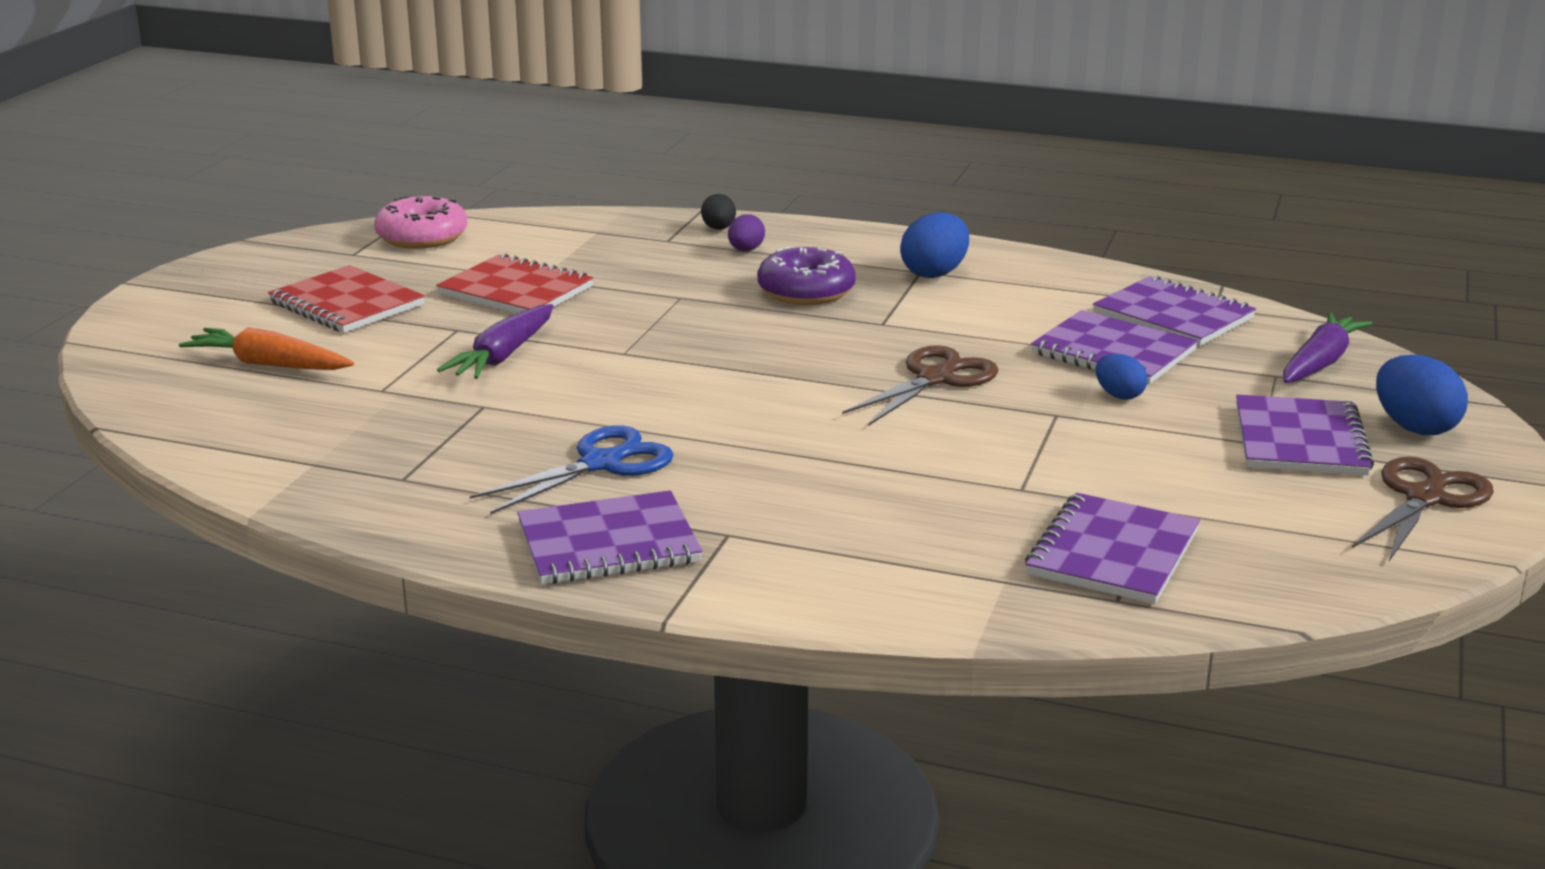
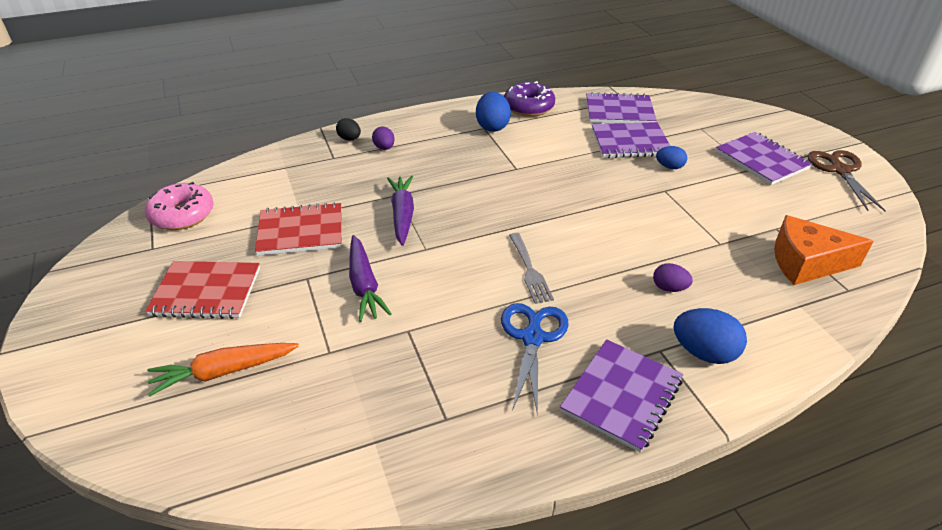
camera: 40 degrees left, 15 degrees up
purple donut [757,246,856,305] -> purple donut moved to [504,81,555,117]
brown scissors [842,345,999,425] -> none
purple notebook [1025,493,1200,604] -> orange cheese [774,215,873,285]
purple carrot [1283,312,1372,383] -> purple carrot moved to [387,176,414,246]
blue egg [1376,355,1468,435] -> blue egg moved to [673,308,747,364]
none -> grey fork [509,233,554,304]
none -> purple egg [653,263,693,292]

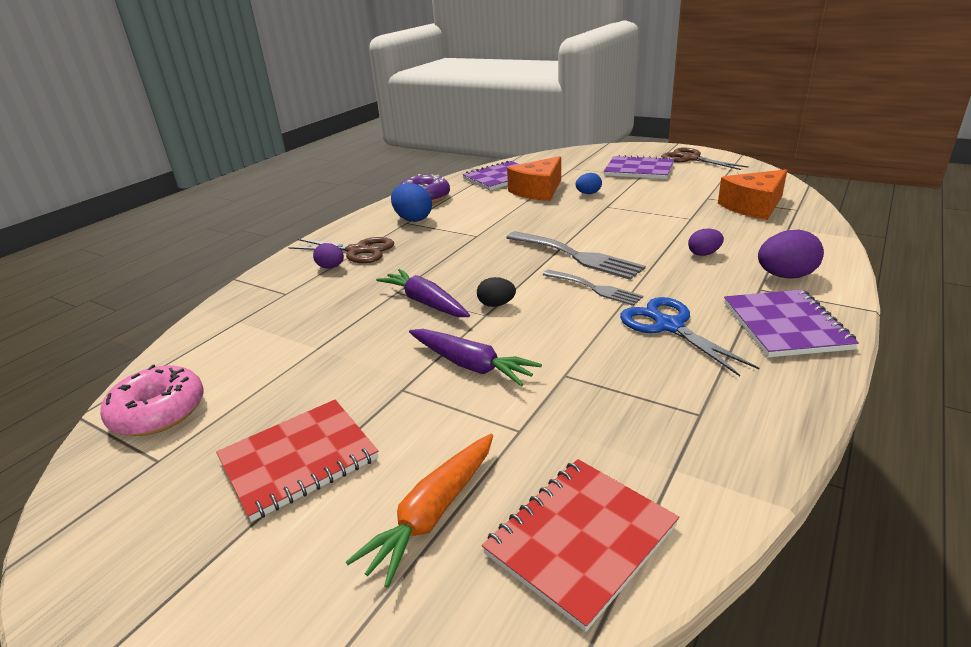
camera: 35 degrees left, 10 degrees down
red notebook [255,202,342,256] -> red notebook moved to [482,459,679,632]
black egg [336,118,361,141] -> black egg moved to [477,277,516,307]
purple notebook [592,122,670,158] -> orange cheese [507,156,561,201]
blue egg [673,308,747,364] -> purple egg [758,230,824,278]
none -> brown scissors [288,237,394,263]
none -> grey fork [506,231,646,280]

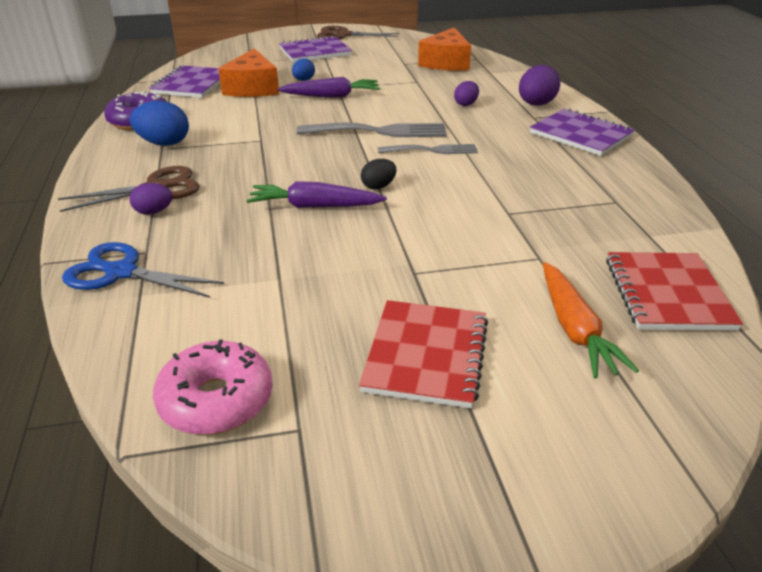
camera: 45 degrees left, 5 degrees up
purple carrot [409,329,542,386] -> purple carrot moved to [278,77,380,98]
blue scissors [620,297,759,376] -> blue scissors moved to [62,242,224,297]

